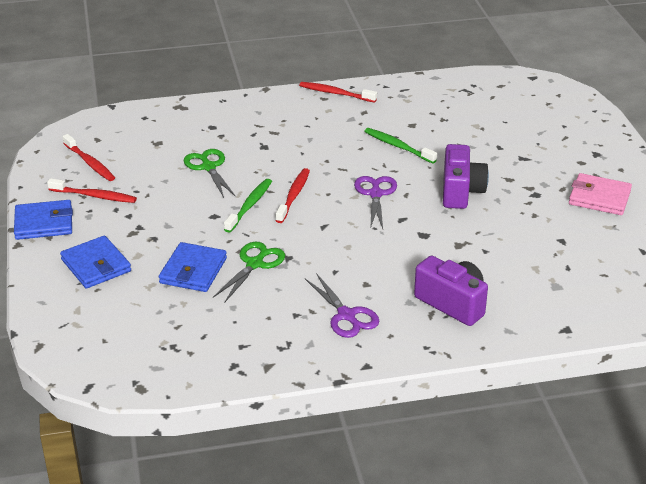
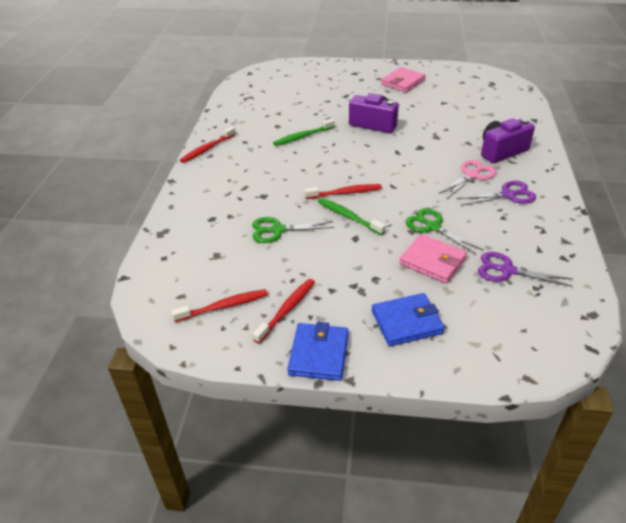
camera: 70 degrees left, 5 degrees up
blue wallet [159,242,227,292] -> pink wallet [399,234,467,283]
red toothbrush [276,168,310,223] -> red toothbrush turned 135 degrees clockwise [304,184,382,199]
purple scissors [354,176,397,229] -> purple scissors moved to [478,252,573,287]
none -> pink scissors [438,160,496,199]

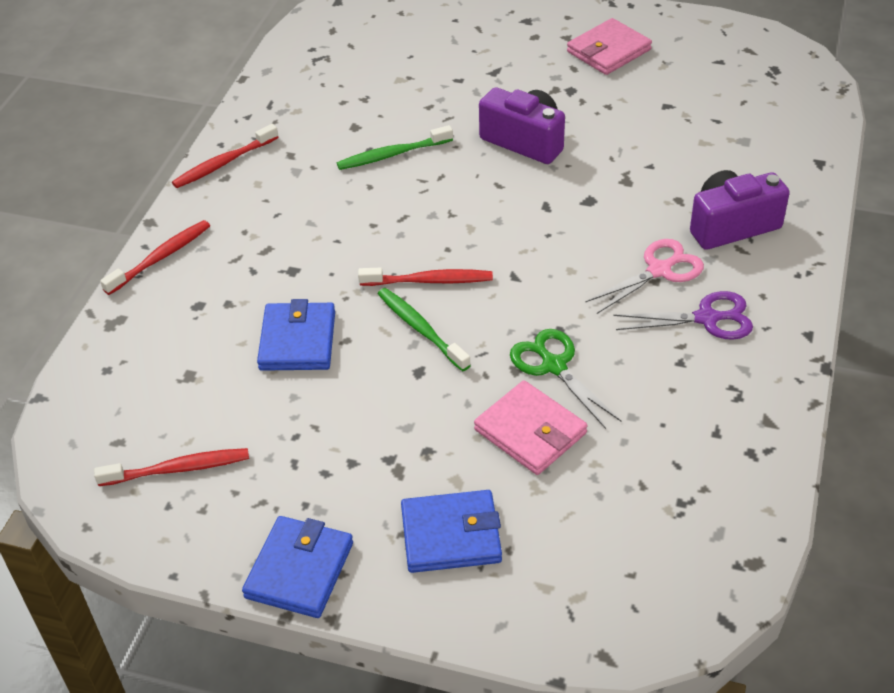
camera: 10 degrees right, 5 degrees up
green scissors [252,217,334,243] -> blue wallet [257,299,335,371]
red toothbrush [253,279,315,344] -> red toothbrush moved to [100,220,210,295]
purple scissors [478,252,573,287] -> none

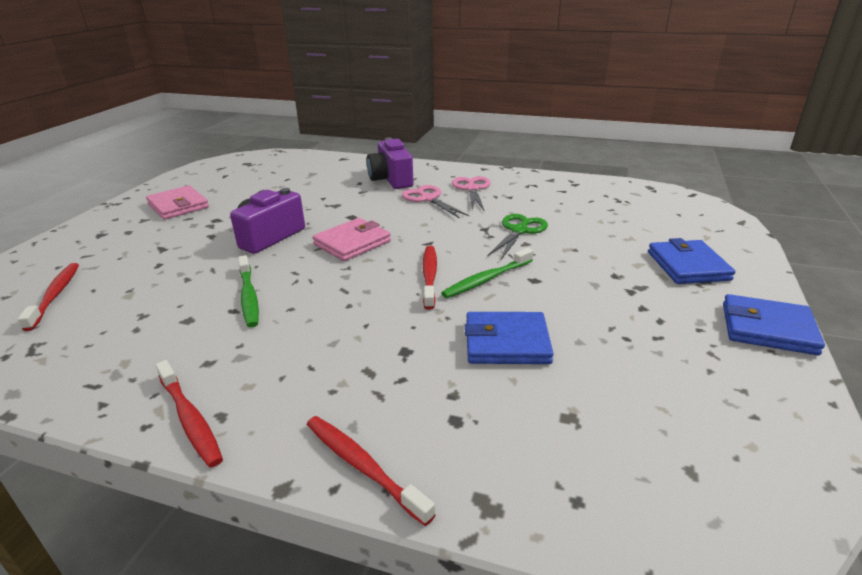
camera: 90 degrees left, 15 degrees down
red toothbrush [94,448,249,486] -> red toothbrush moved to [18,263,79,331]
pink wallet [474,380,588,475] -> pink wallet moved to [313,218,391,261]
green scissors [510,329,621,429] -> green scissors turned 150 degrees clockwise [487,214,548,260]
purple scissors [613,291,753,340] -> pink scissors [452,176,491,212]

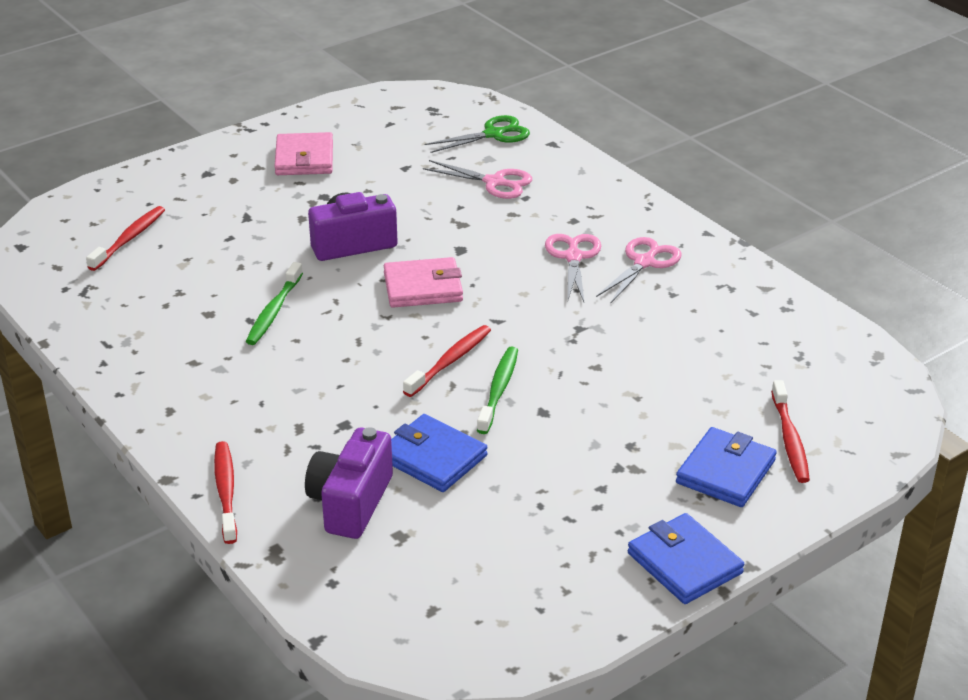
camera: 35 degrees right, 5 degrees up
red toothbrush [156,360,223,468] -> red toothbrush moved to [771,380,810,483]
purple camera [366,138,414,189] -> purple camera moved to [305,427,393,539]
green toothbrush [441,248,533,298] -> green toothbrush turned 105 degrees clockwise [477,346,518,434]
green scissors [487,214,548,260] -> green scissors moved to [424,115,530,153]
none -> pink scissors [423,160,532,199]

